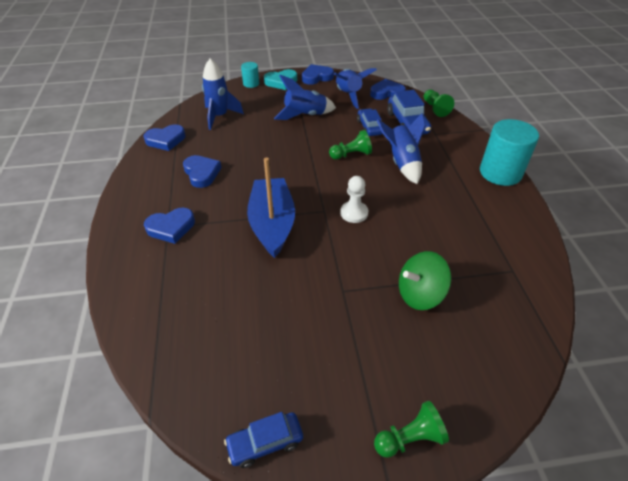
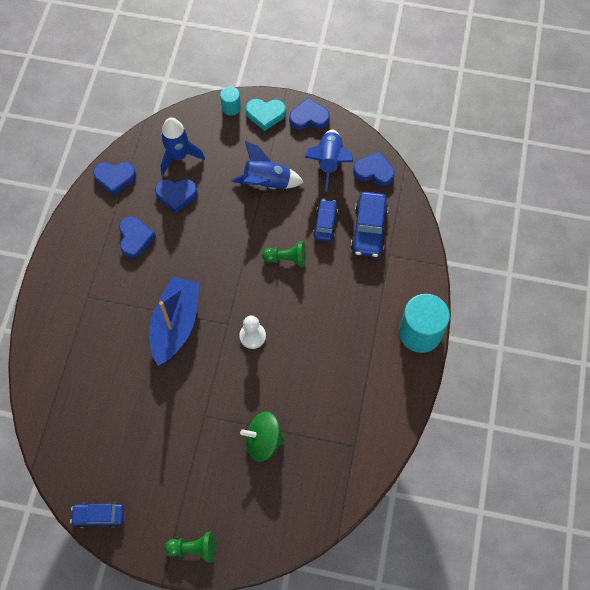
camera: 20 degrees right, 20 degrees up
blue heart [144,208,195,244] -> blue heart moved to [155,179,198,213]
blue rocket [377,113,425,184] -> none
green pawn [424,90,454,117] -> none

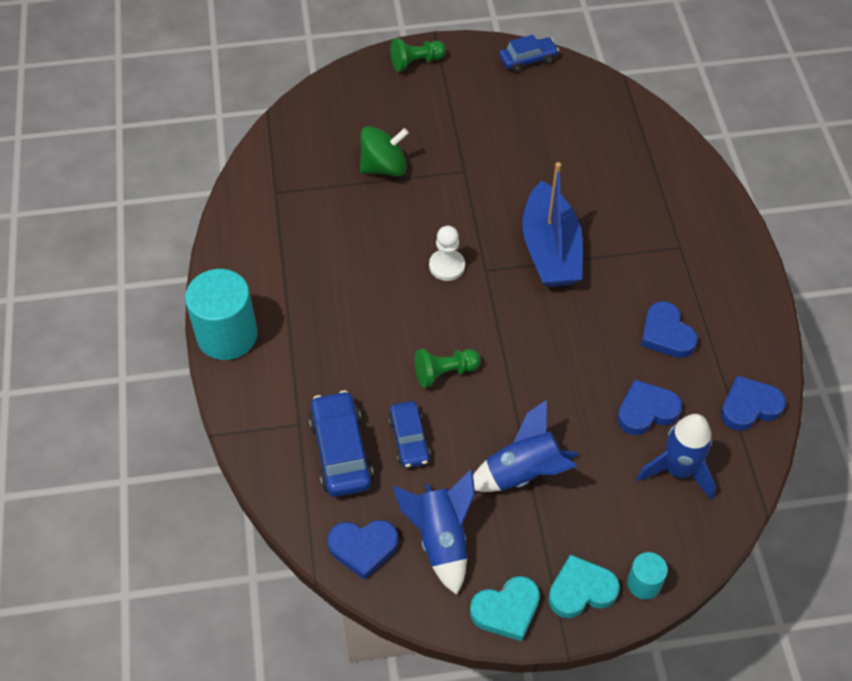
camera: 160 degrees right, 10 degrees down
blue heart [289,98,330,130] -> turquoise heart [470,576,540,641]

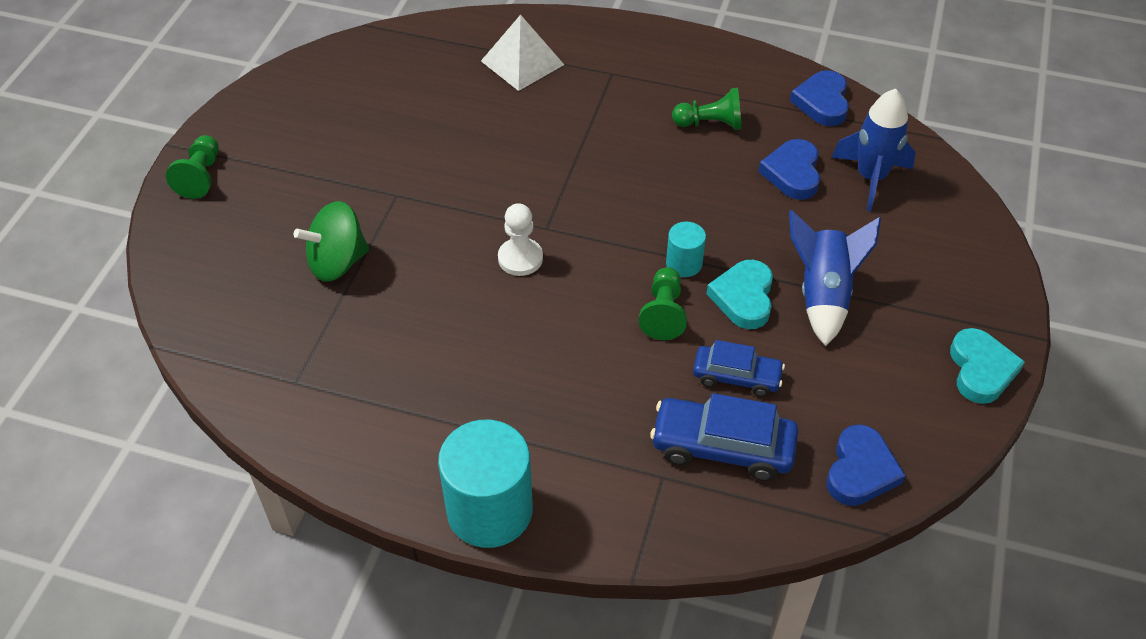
camera: 65 degrees left, 5 degrees down
green spinning top [360,126,409,176] -> green spinning top turned 120 degrees counterclockwise [294,201,369,282]
blue rocket [393,469,475,595] -> none
blue car [499,35,559,73] -> none
blue boat [522,162,583,287] -> none
turquoise heart [548,554,620,618] -> turquoise heart moved to [707,260,773,329]
turquoise cylinder [627,552,668,600] -> turquoise cylinder moved to [666,222,706,277]
blue heart [641,301,698,358] -> green pawn [672,88,742,130]
none -> white pyramid [481,14,564,91]

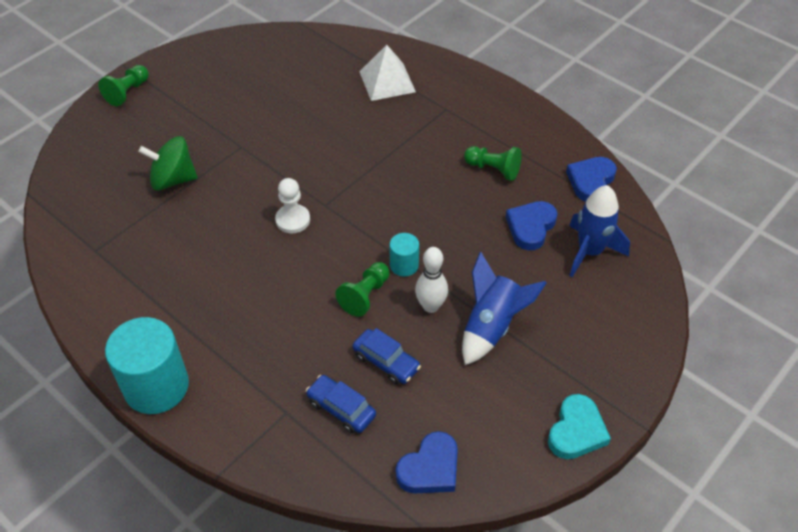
camera: 25 degrees right, 0 degrees up
blue car [650,393,798,481] -> blue car [306,375,376,433], size x0.65
turquoise heart [707,260,773,329] -> white bowling pin [415,247,448,313]

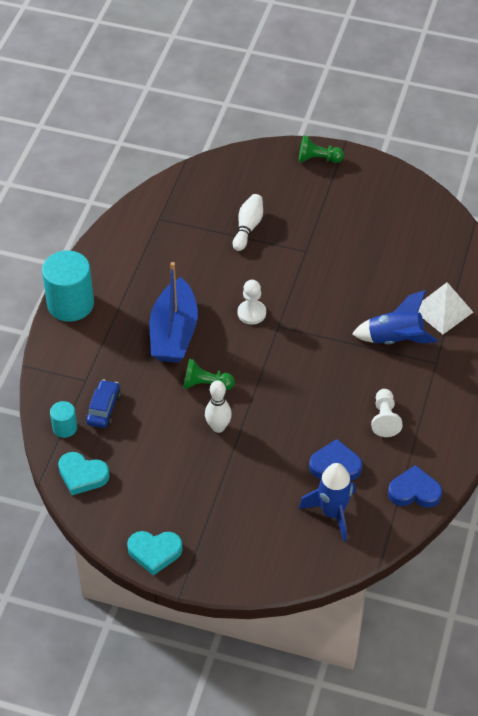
camera: 65 degrees right, 0 degrees up
green spinning top [138,136,198,191] -> white bowling pin [233,194,263,251]
blue car [353,328,421,385] -> none
turquoise cylinder [390,233,419,277] -> turquoise cylinder moved to [50,401,77,438]
blue heart [396,431,458,493] -> turquoise heart [58,452,110,495]
blue rocket [462,252,547,365] -> blue rocket moved to [352,290,438,344]
green pawn [464,146,522,181] -> white pawn [371,389,403,437]
none -> blue boat [149,262,198,363]

